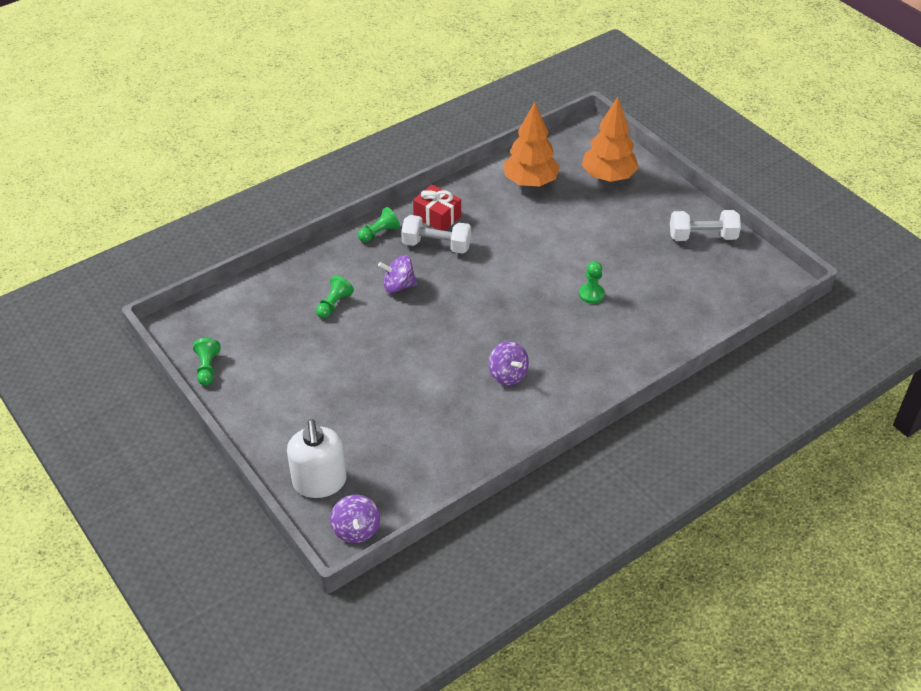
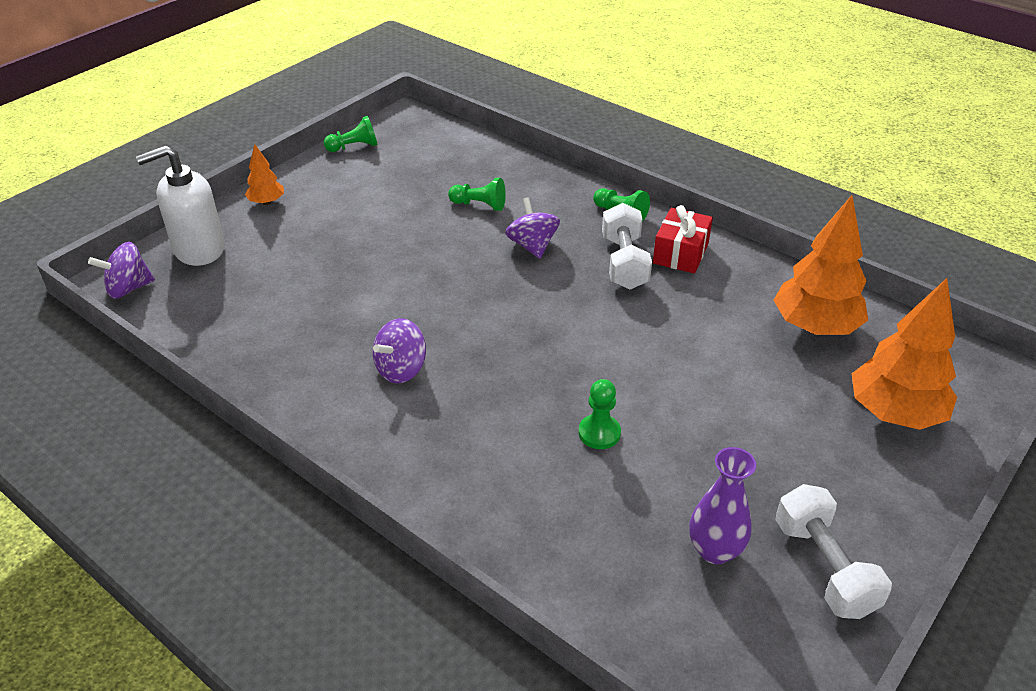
camera: 75 degrees right, 5 degrees down
none -> orange tree [245,144,284,205]
none -> purple vase [689,447,756,564]

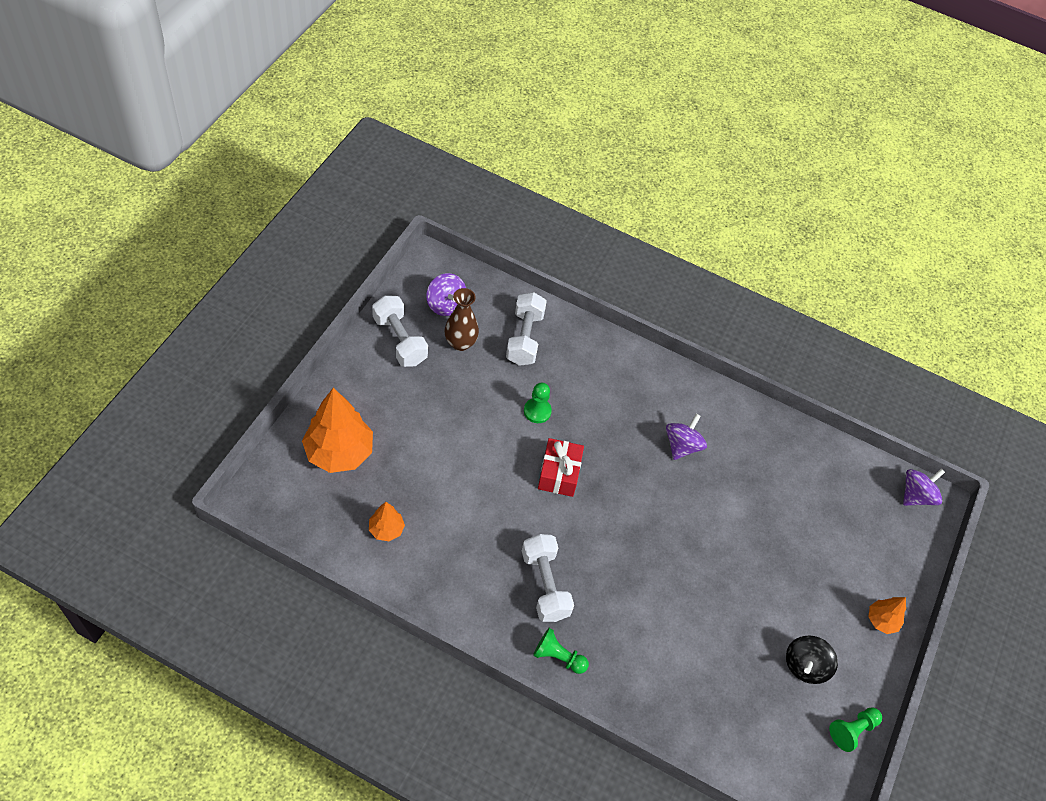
camera: 160 degrees right, 15 degrees up
white soap dispenser [136,145,225,266] -> none
green pawn [448,178,506,211] -> none
purple spinning top [505,197,560,259] -> purple spinning top moved to [426,273,466,316]
red gift [653,205,713,274] -> red gift moved to [538,438,584,497]
purple vase [689,447,756,564] -> brown vase [445,288,479,351]
orange tree [773,195,868,335] -> orange tree [369,502,405,541], size x0.50
none -> white dumbbell [506,292,547,366]
none -> black spinning top [786,635,838,684]

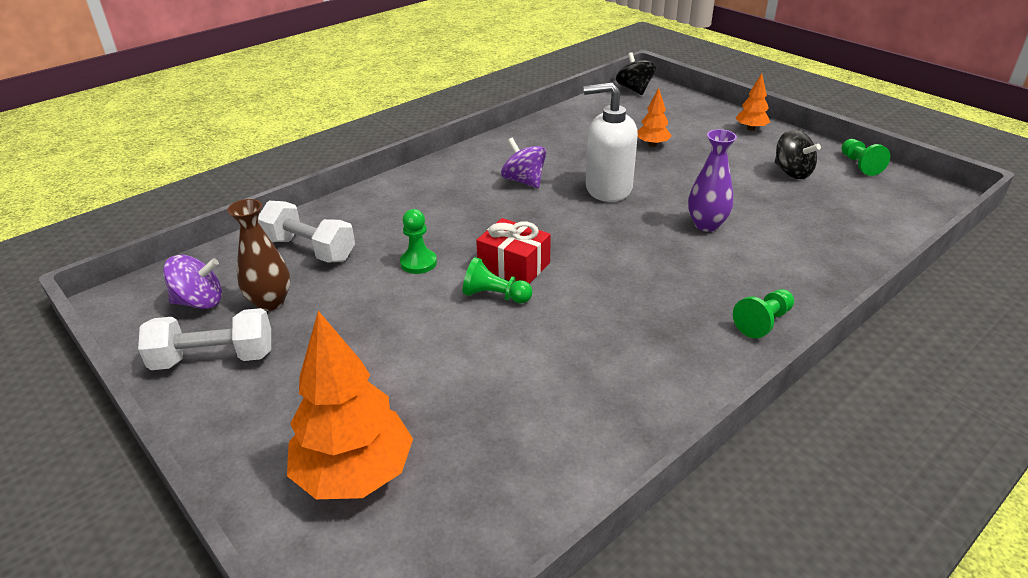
camera: 60 degrees left, 20 degrees down
orange tree [369,502,405,541] -> orange tree moved to [638,88,671,147]
white dumbbell [522,534,574,622] -> none
purple spinning top [903,468,945,506] -> black spinning top [616,52,656,95]
none -> green pawn [463,257,533,303]
none -> white soap dispenser [583,83,638,202]
none -> purple vase [688,129,737,232]

